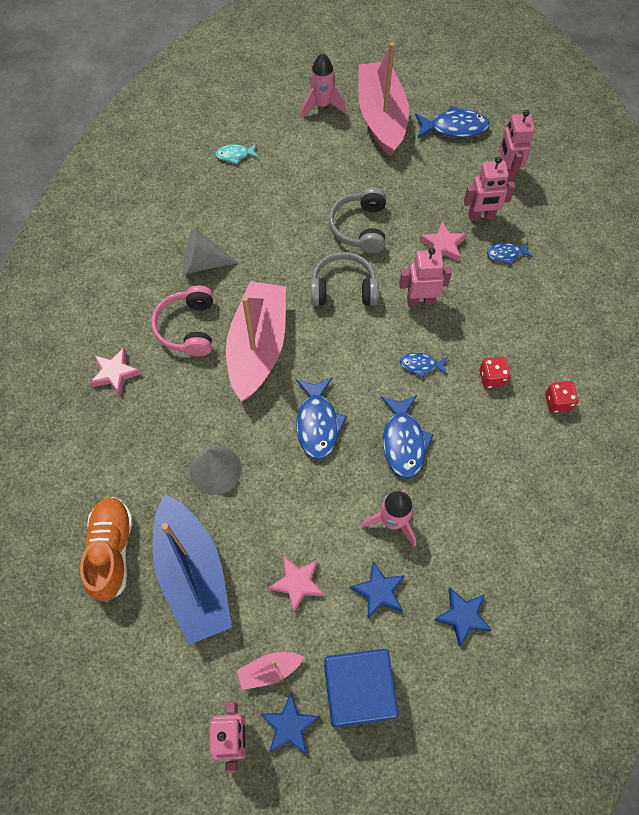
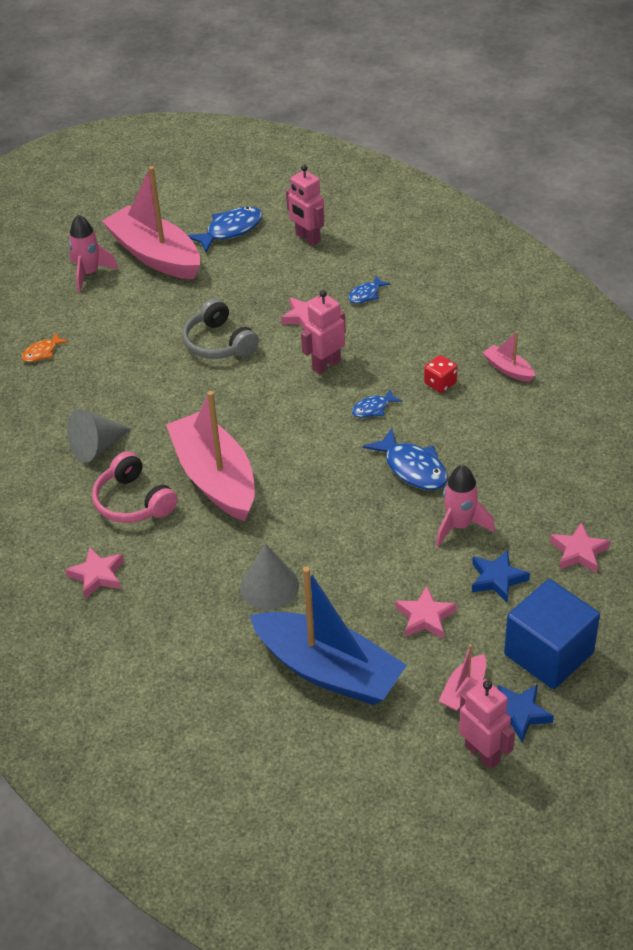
camera: 35 degrees left, 20 degrees down
orange shoe [80,497,133,602] -> none
turquoise fish [215,144,258,164] -> orange fish [22,332,69,362]
blue fish [296,378,347,460] -> none
grey headphones [311,252,379,306] -> none
blue star [434,588,492,647] -> pink star [550,522,610,573]
pink robot [464,157,515,221] -> none
red dice [545,381,578,413] -> pink boat [483,332,535,382]

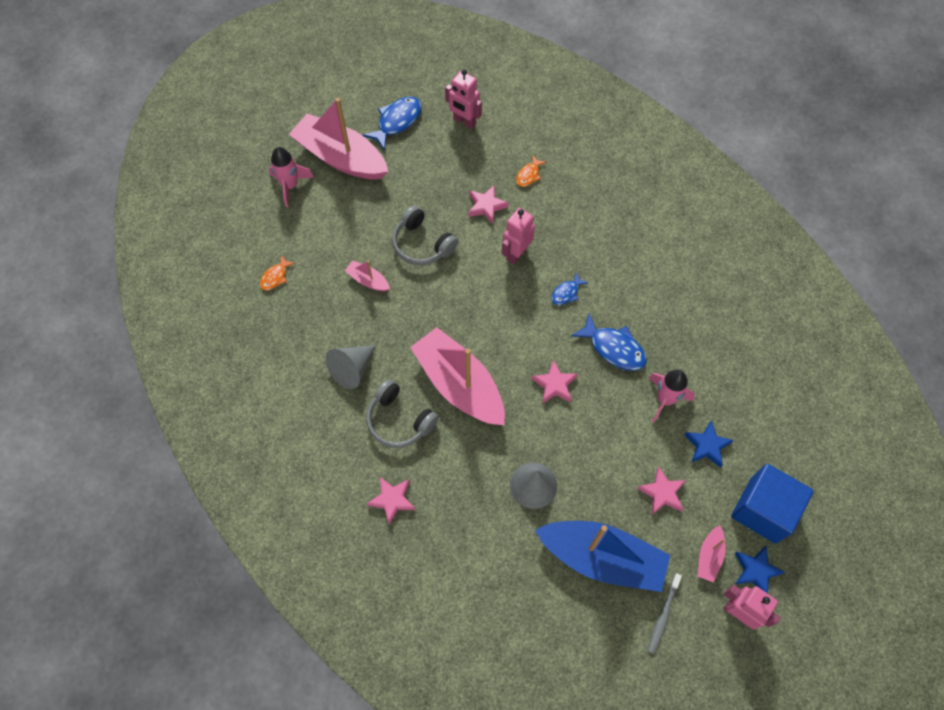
camera: 15 degrees left, 20 degrees up
pink headphones [92,451,178,523] -> grey headphones [366,379,439,448]
blue fish [348,276,391,304] -> orange fish [516,155,547,187]
red dice [424,355,457,393] -> none
pink boat [483,332,535,382] -> pink boat moved to [345,260,390,291]
pink star [550,522,610,573] -> pink star moved to [532,360,578,404]
none -> grey toothbrush [648,573,682,654]

